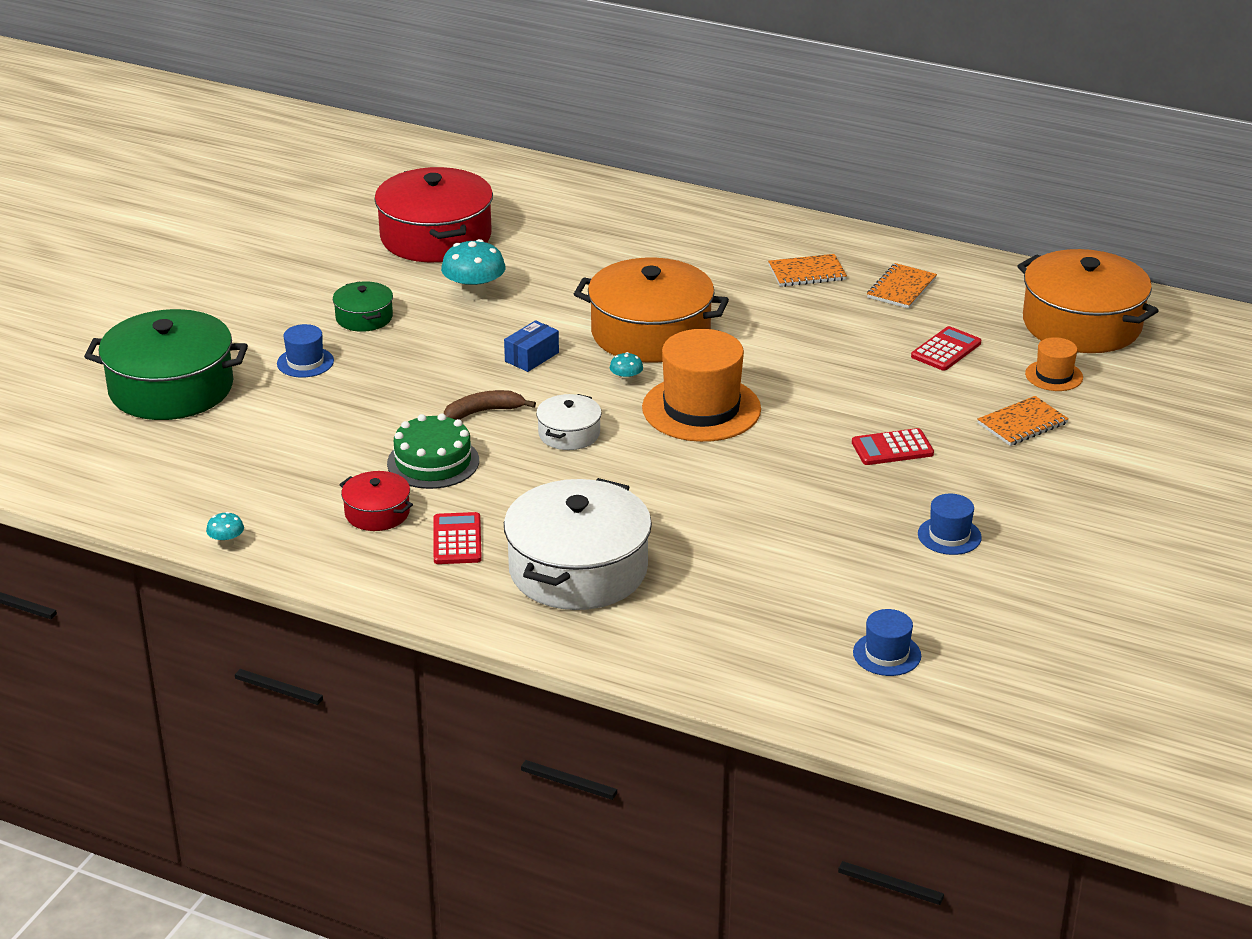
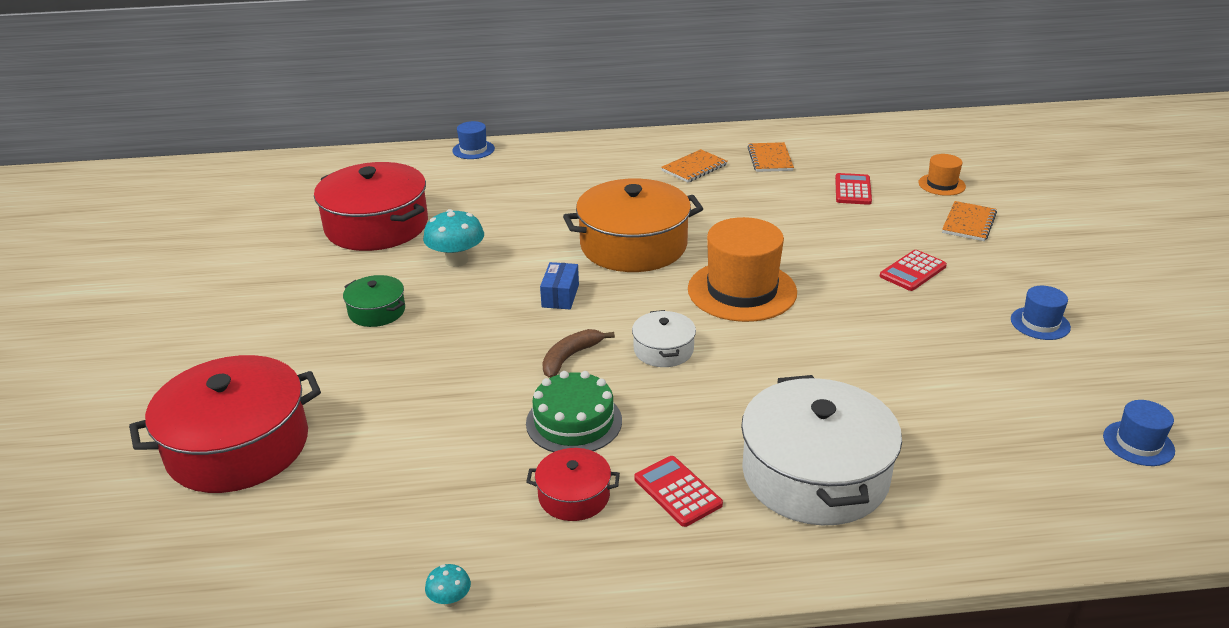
camera: 30 degrees left, 0 degrees up
green pot [84,309,248,420] -> red pot [129,355,321,493]
blue hat [277,324,334,377] -> blue hat moved to [452,121,495,159]
turquoise mushroom [610,352,643,384] -> none
orange pot [1018,249,1159,353] -> none

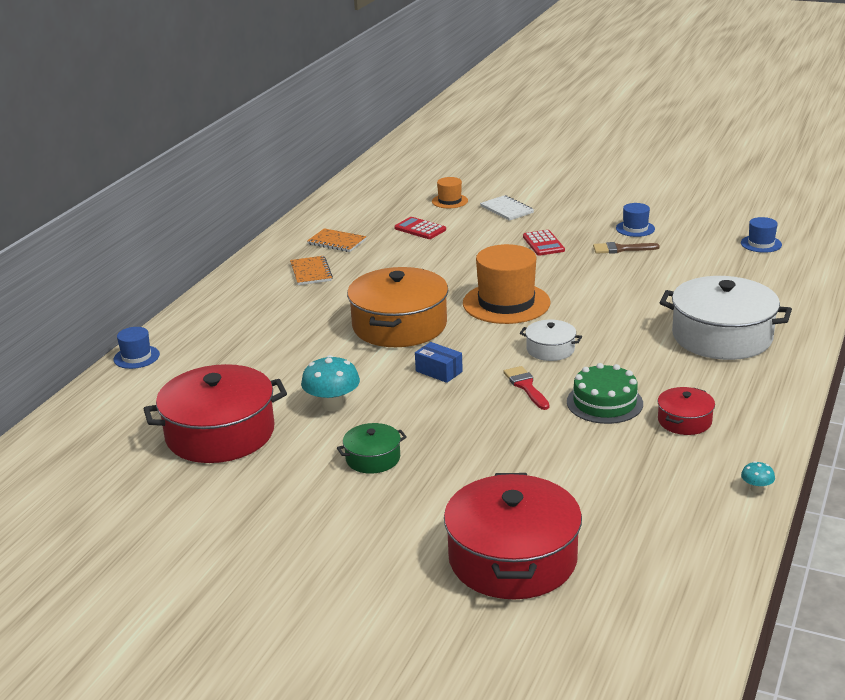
camera: 60 degrees left, 5 degrees down
brown banana [542,329,615,378] -> red brush [503,366,550,410]
red calculator [634,456,723,527] -> none
orange notebook [942,201,997,241] -> white notebook [480,195,534,221]
none -> brown brush [593,242,660,254]

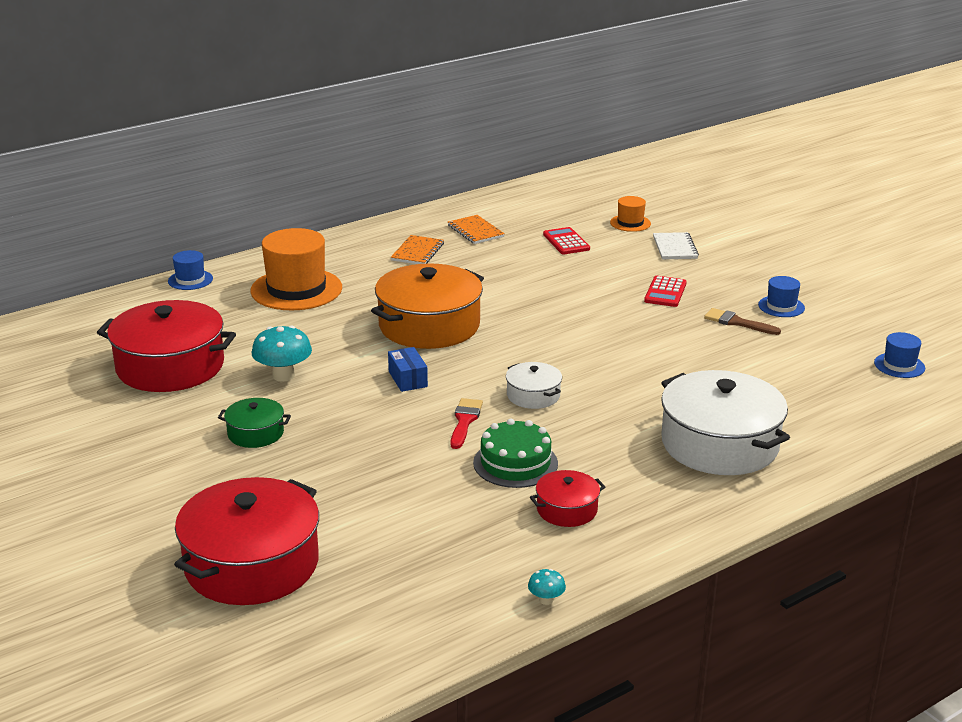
camera: 30 degrees right, 0 degrees up
orange hat [463,244,551,324] -> orange hat moved to [250,228,342,310]

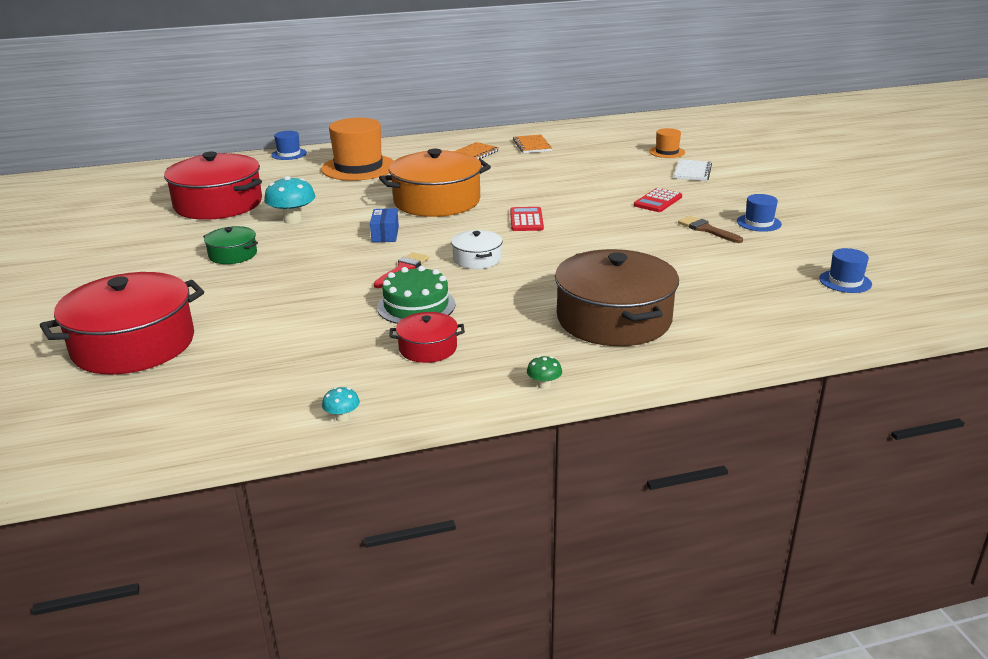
camera: 20 degrees right, 0 degrees up
red calculator [543,227,590,254] -> red calculator moved to [510,207,544,231]
white pot [661,370,790,475] -> brown pot [555,249,679,346]
none -> green mushroom [527,356,562,389]

